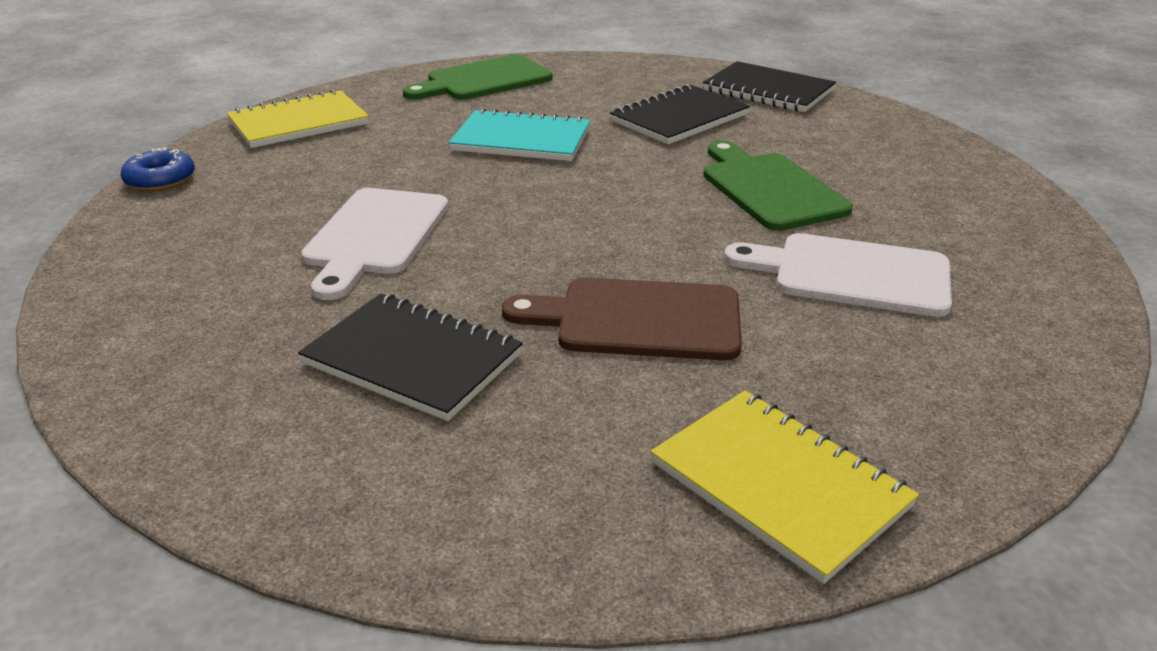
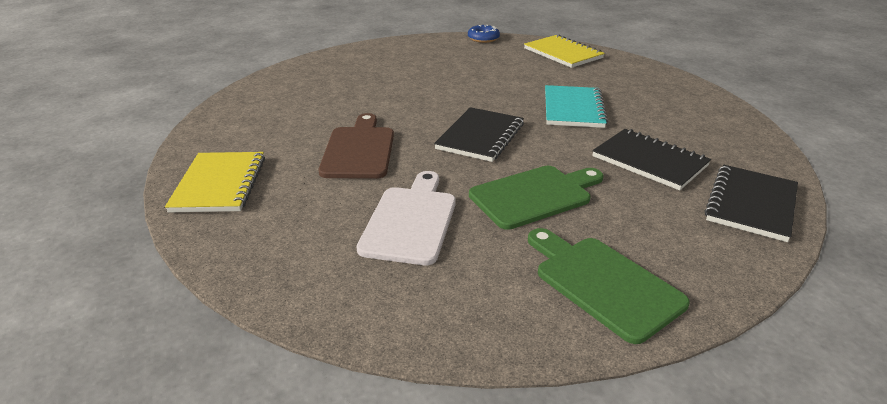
camera: 85 degrees right, 0 degrees up
black notebook [298,294,523,421] -> black notebook moved to [434,107,524,162]
white cutting board [301,188,449,300] -> none
green cutting board [403,55,552,100] -> green cutting board moved to [528,228,690,344]
yellow notebook [651,390,919,584] -> yellow notebook turned 45 degrees counterclockwise [165,152,265,213]

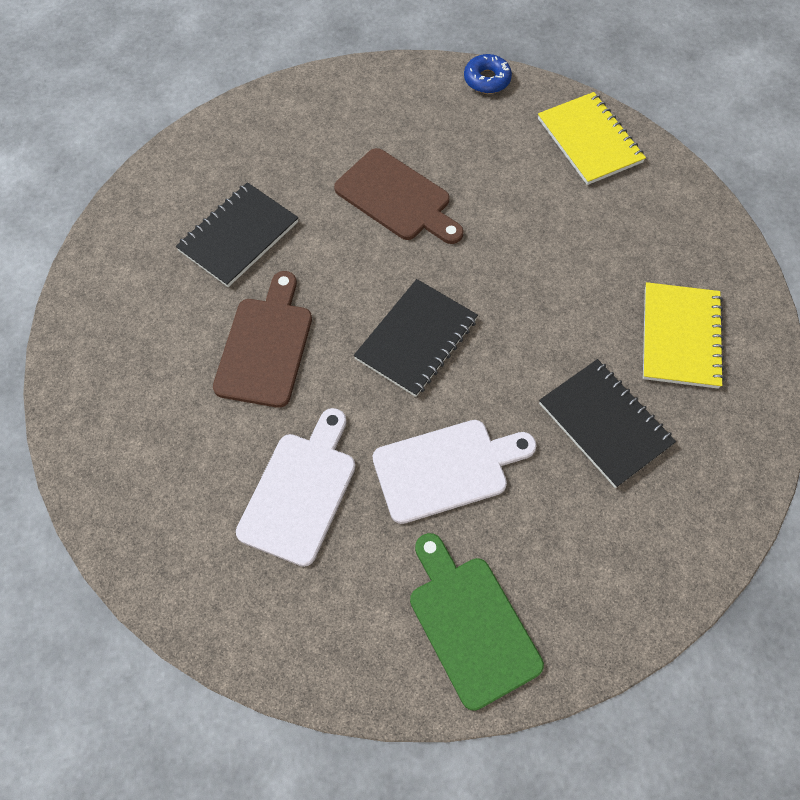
camera: 10 degrees right, 30 degrees up
yellow notebook [165,152,265,213] -> yellow notebook moved to [643,282,725,389]
green cutting board [469,166,604,230] -> white cutting board [373,420,537,524]
turquoise notebook [545,85,608,128] -> none
black notebook [705,165,798,242] -> black notebook moved to [176,182,298,287]
none -> brown cutting board [334,148,464,244]

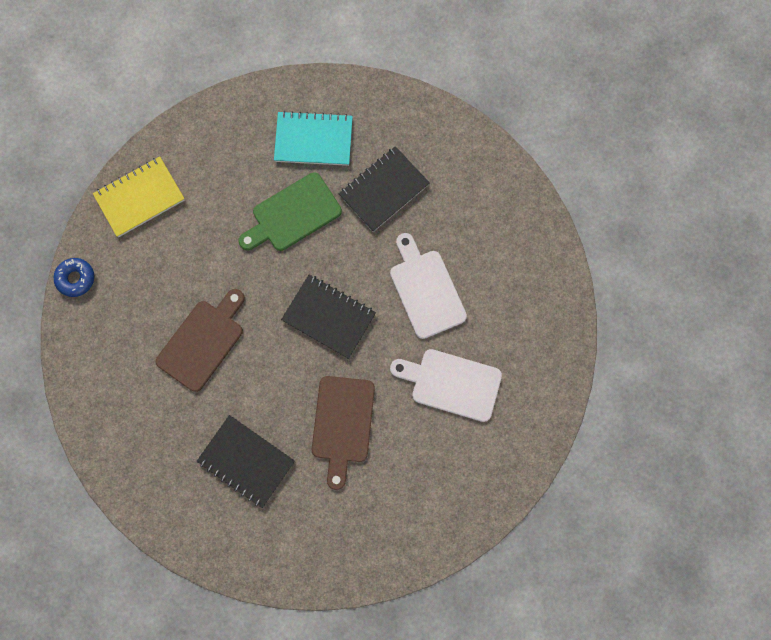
camera: 95 degrees left, 15 degrees up
brown cutting board [213,271,312,408] -> brown cutting board turned 90 degrees counterclockwise [312,376,375,490]
green cutting board [410,533,544,711] -> green cutting board moved to [238,172,342,251]
yellow notebook [643,282,725,389] -> turquoise notebook [274,111,353,166]

